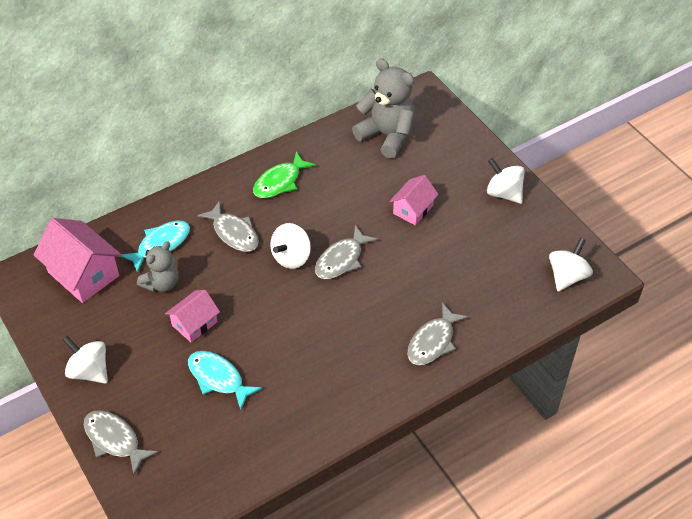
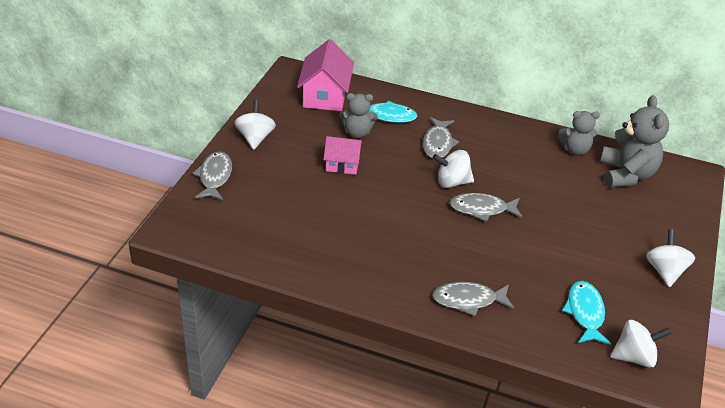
camera: 50 degrees right, 10 degrees down
turquoise fish [188,351,262,410] -> turquoise fish moved to [562,281,611,344]
green fish [253,151,316,198] -> none
pink house [389,175,439,226] -> none
none -> grey teddy bear [558,111,600,155]

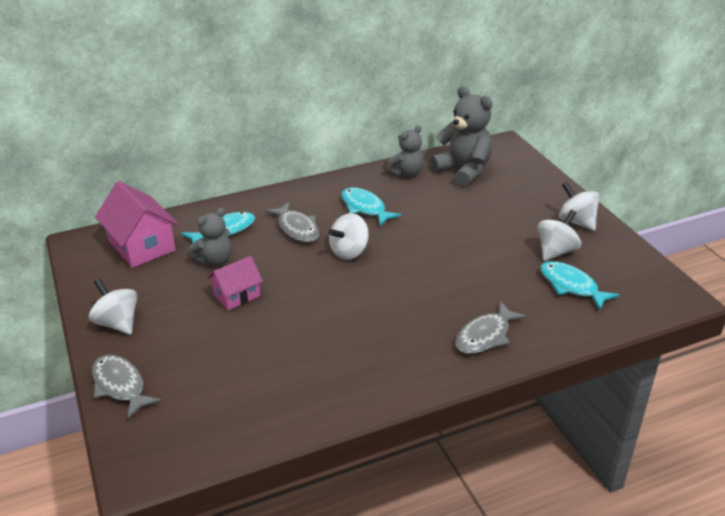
camera: 40 degrees left, 5 degrees down
grey fish [449,193,523,222] -> none
white spinning top [610,320,672,368] -> white spinning top moved to [538,210,581,261]
none -> turquoise fish [341,187,402,227]

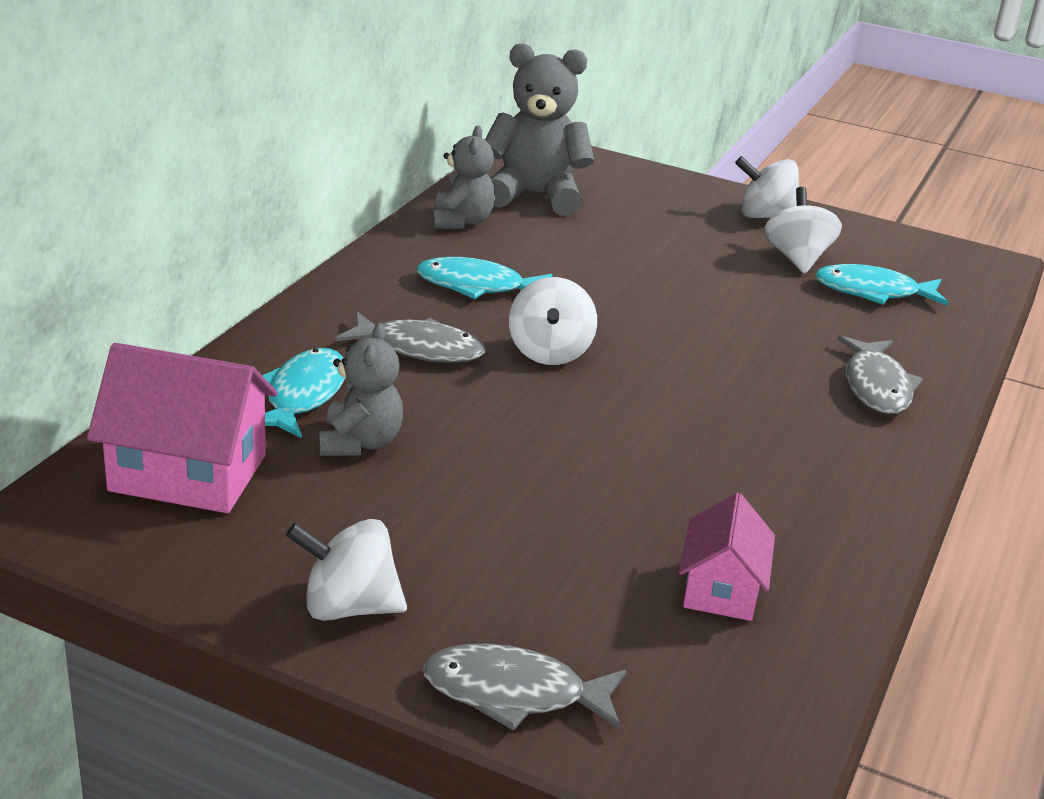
camera: 45 degrees left, 5 degrees down
pink house [207,256,263,310] -> pink house moved to [679,493,775,621]

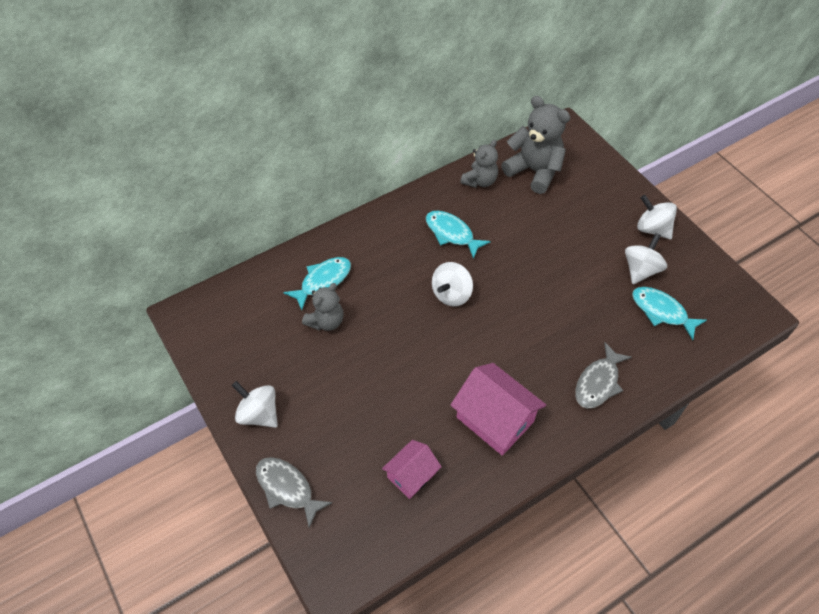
camera: 35 degrees right, 25 degrees up
pink house [87,343,277,513] -> pink house moved to [451,363,546,456]
grey fish [336,312,485,363] -> none

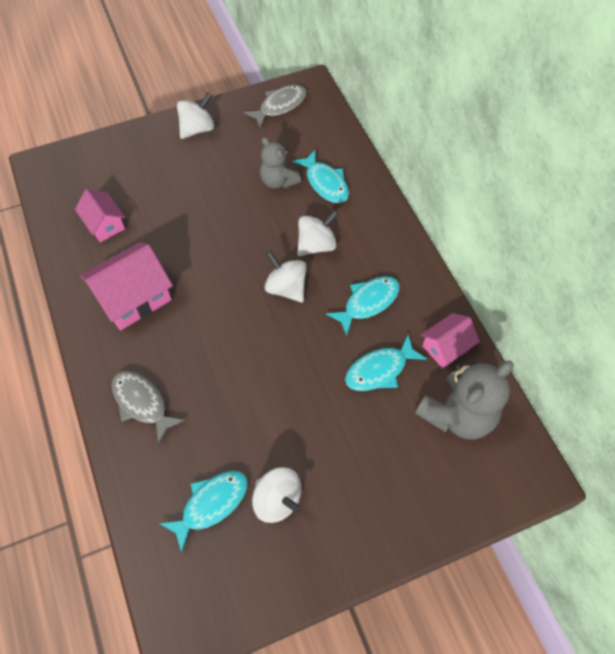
camera: 100 degrees right, 5 degrees up
grey fish [256,457,333,528] -> grey fish moved to [244,85,306,128]
grey teddy bear [460,140,498,188] -> pink house [421,313,480,368]
white spinning top [637,195,677,239] -> white spinning top moved to [298,210,339,256]
none -> turquoise fish [345,335,427,391]

